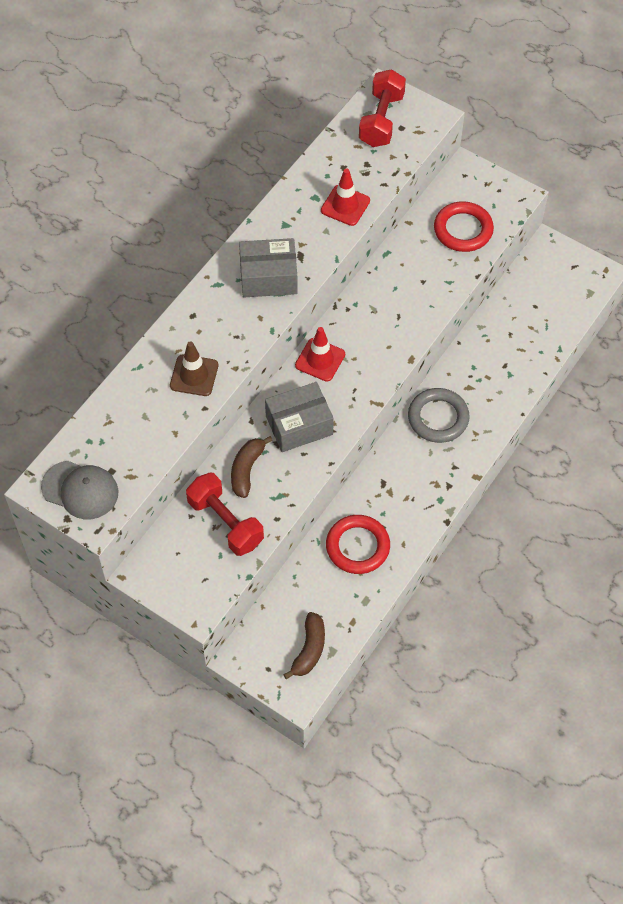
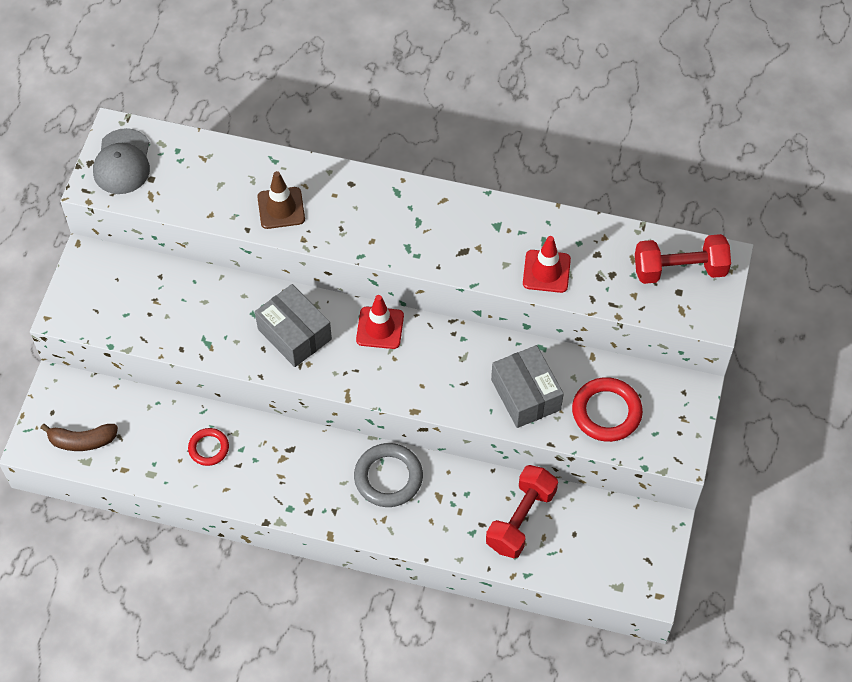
camera: 70 degrees right, 0 degrees up
red dumbbell [186,473,264,556] -> red dumbbell moved to [486,465,558,558]
brown banana [231,436,273,498] -> none
grey box [239,238,298,297] -> grey box moved to [491,345,564,428]
red ring [326,515,390,574] -> red ring [188,428,229,466], size x0.60

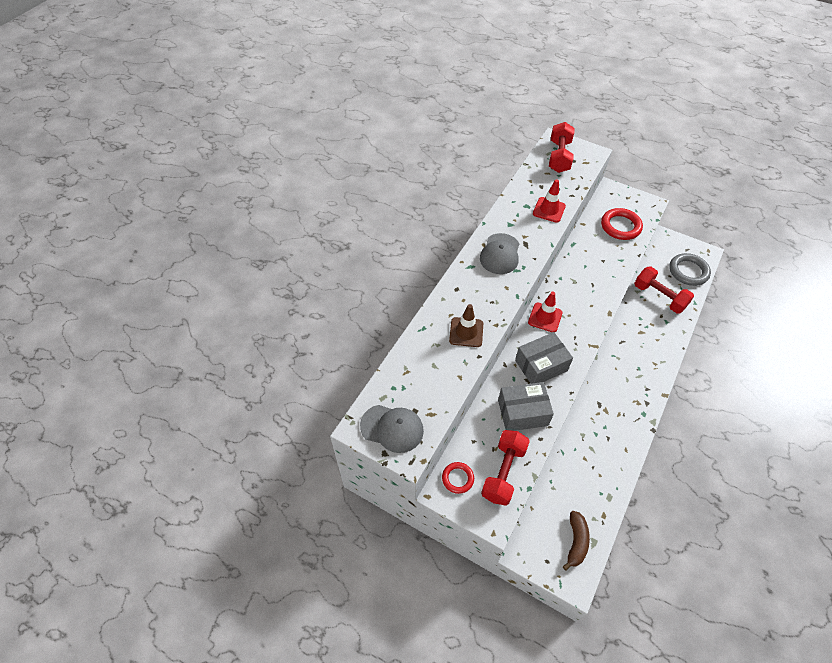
camera: 75 degrees left, 5 degrees down
red ring [188,428,229,466] -> red ring moved to [442,462,474,494]
grey ring [354,443,423,507] -> grey ring moved to [669,253,711,286]
grey box [491,345,564,428] -> grey box moved to [498,382,554,431]
none -> grey cap [480,233,519,274]
none -> red dumbbell [481,430,530,506]

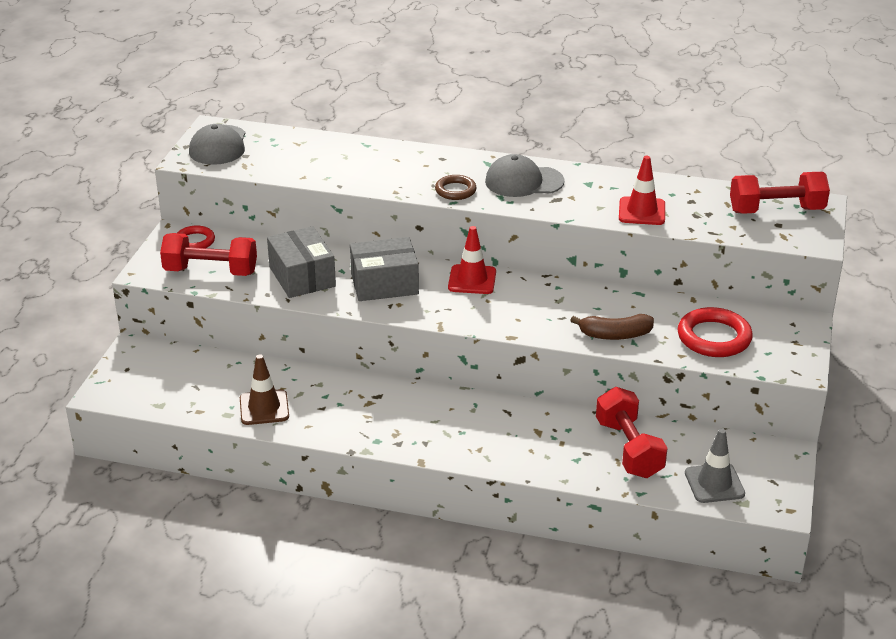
camera: 75 degrees right, 20 degrees down
brown traffic cone [449,304,483,347] -> brown traffic cone moved to [240,354,289,425]
grey box [515,332,573,384] -> grey box turned 60 degrees counterclockwise [350,237,419,301]
brown banana [563,511,590,571] -> brown banana moved to [570,314,654,340]
red dumbbell [634,266,694,314] -> red dumbbell turned 45 degrees counterclockwise [596,387,668,478]
grey ring [669,253,711,286] -> grey traffic cone [685,429,745,503]
none -> brown ring [435,175,477,200]

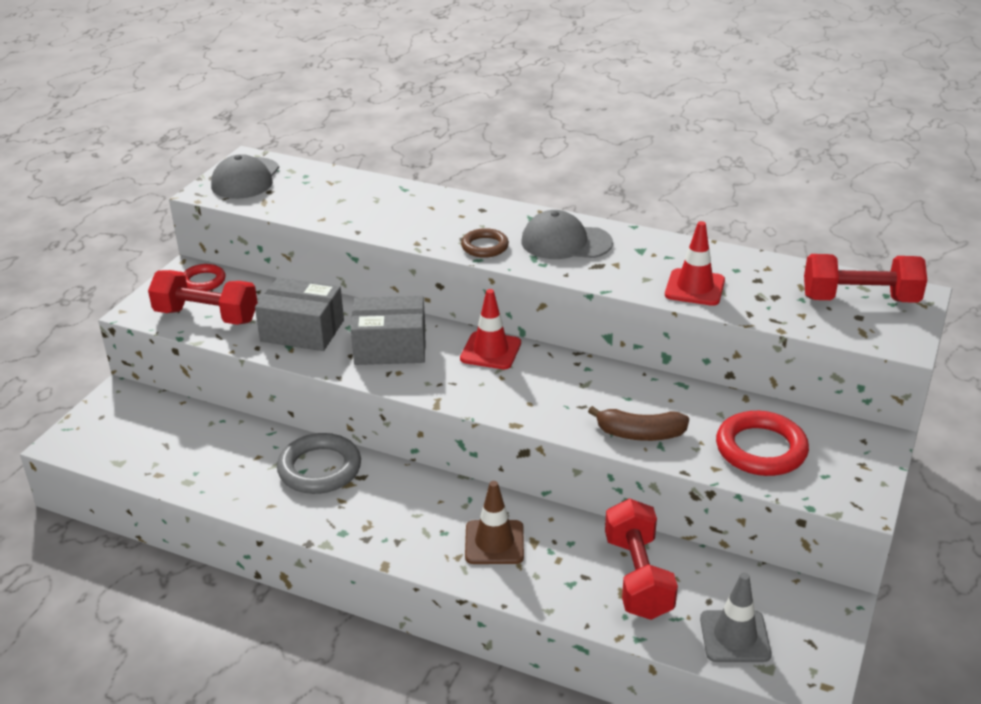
camera: 10 degrees right, 0 degrees up
brown traffic cone [240,354,289,425] -> brown traffic cone moved to [465,481,524,564]
grey box [267,226,336,298] -> grey box turned 60 degrees counterclockwise [255,277,344,351]
none -> grey ring [277,433,361,494]

